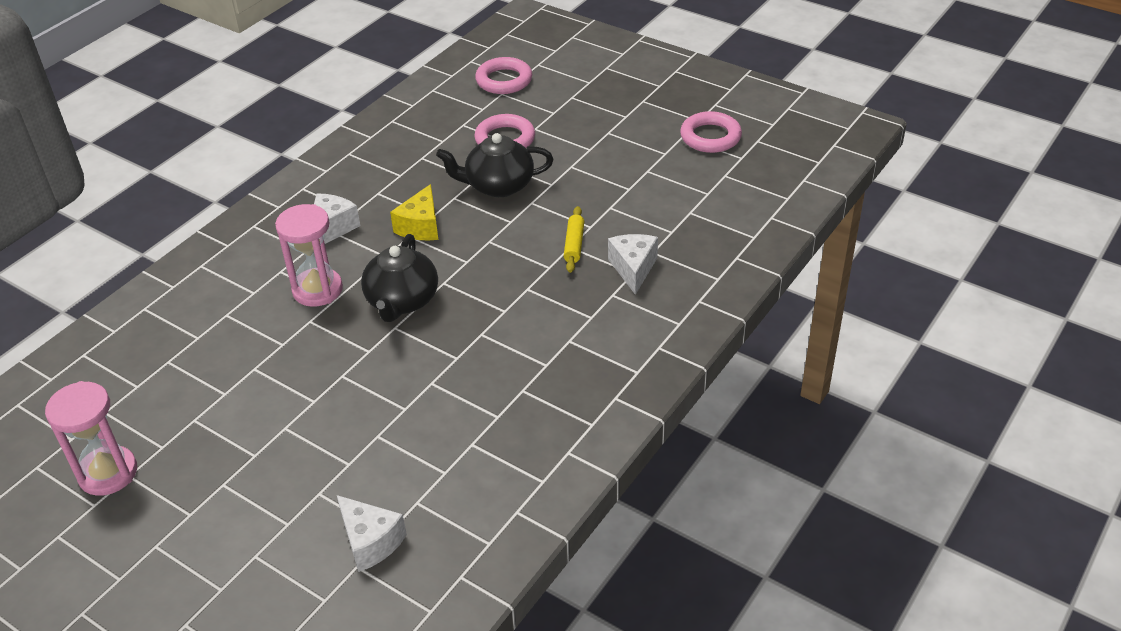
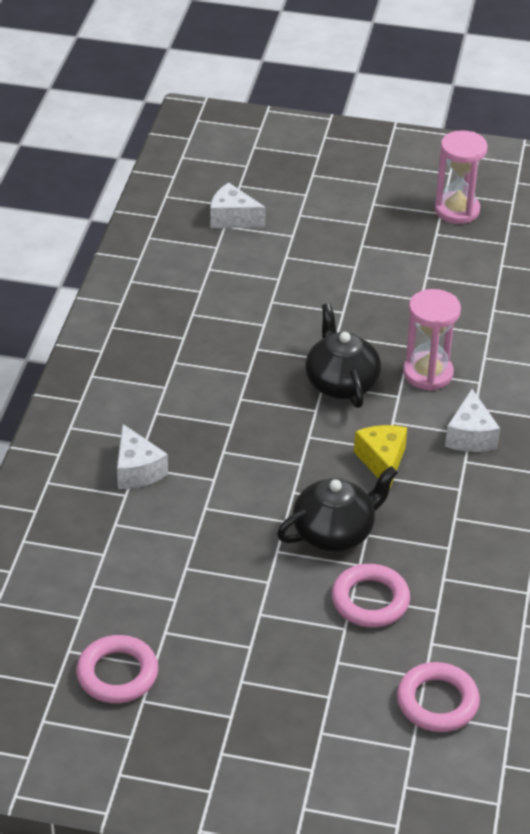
camera: 155 degrees right, 0 degrees up
yellow rolling pin [564,206,584,273] -> none

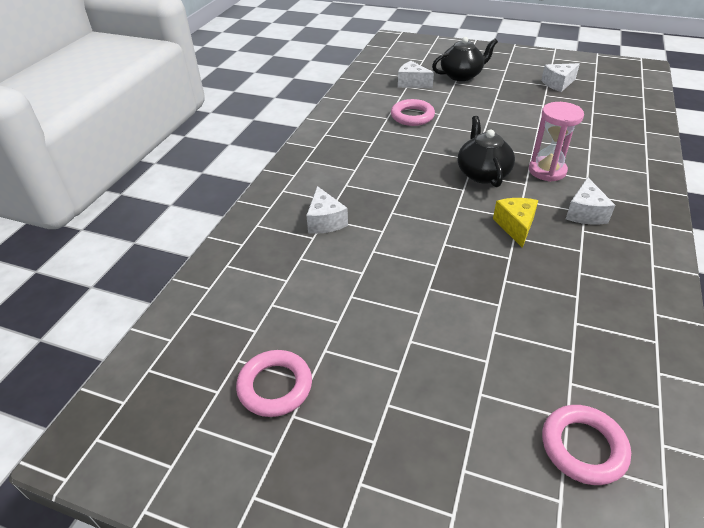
camera: 10 degrees right, 0 degrees up
black teapot [277,466,398,552] -> black teapot moved to [432,37,498,81]
pink ring [332,564,410,627] -> pink ring moved to [391,99,435,126]
pink hourglass [435,130,488,224] -> white cheese [541,63,580,92]

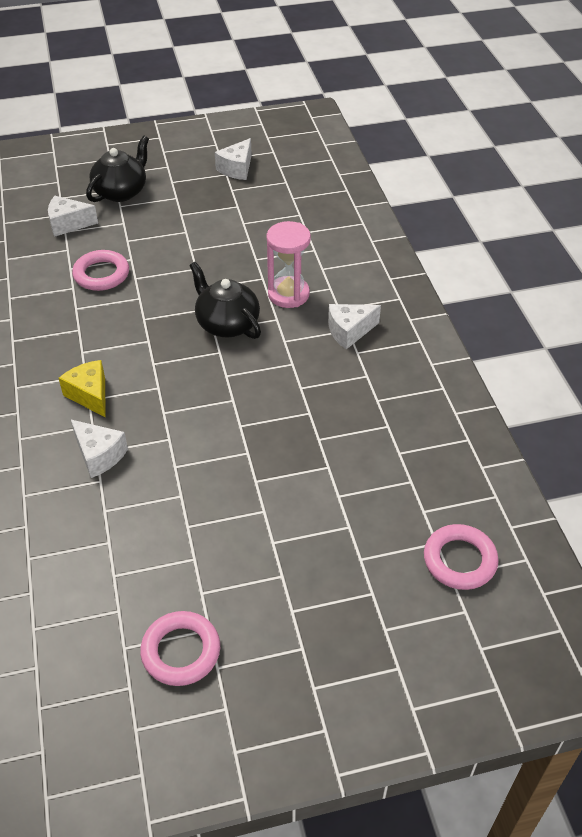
camera: 35 degrees left, 5 degrees up
yellow cheese [493,198,538,248] -> yellow cheese moved to [59,360,106,418]
white cheese [566,177,615,224] -> white cheese turned 90 degrees clockwise [328,304,381,349]

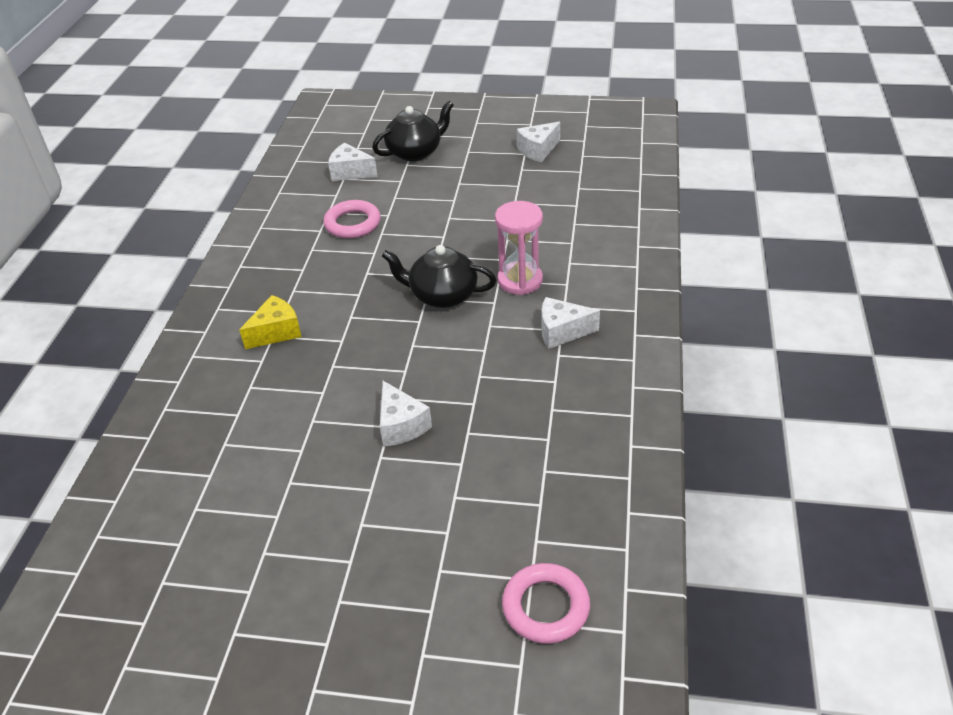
camera: 25 degrees right, 5 degrees down
yellow cheese [59,360,106,418] -> yellow cheese turned 60 degrees clockwise [239,295,302,349]
white cheese [71,420,128,478] -> white cheese moved to [380,381,432,446]
pink ring [140,611,220,686] -> none
black teapot [189,262,261,339] -> black teapot turned 60 degrees counterclockwise [382,245,496,308]

